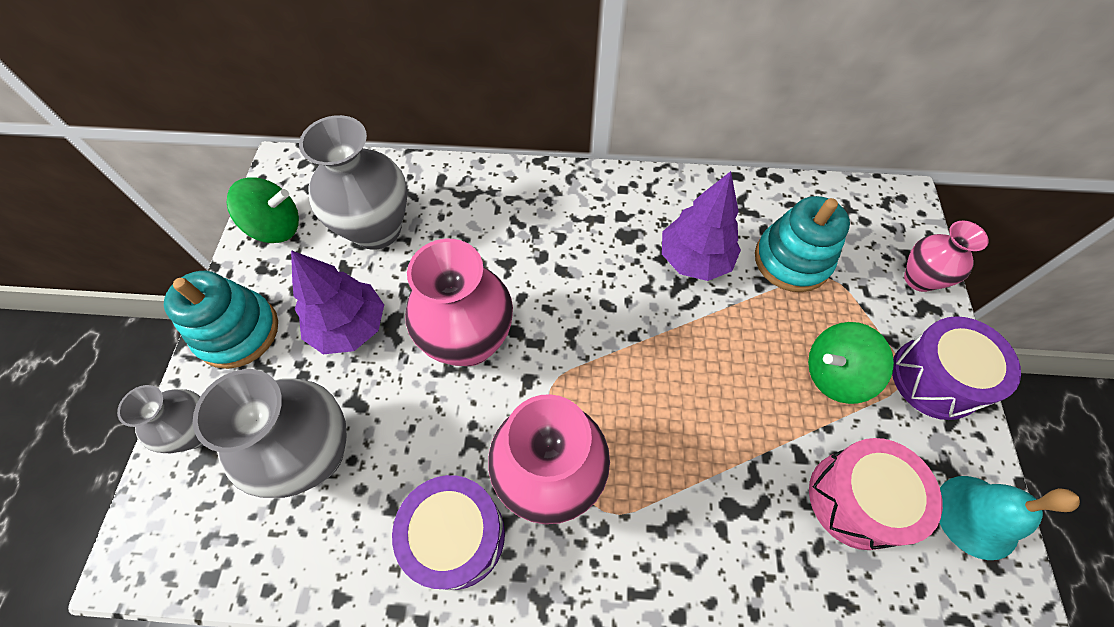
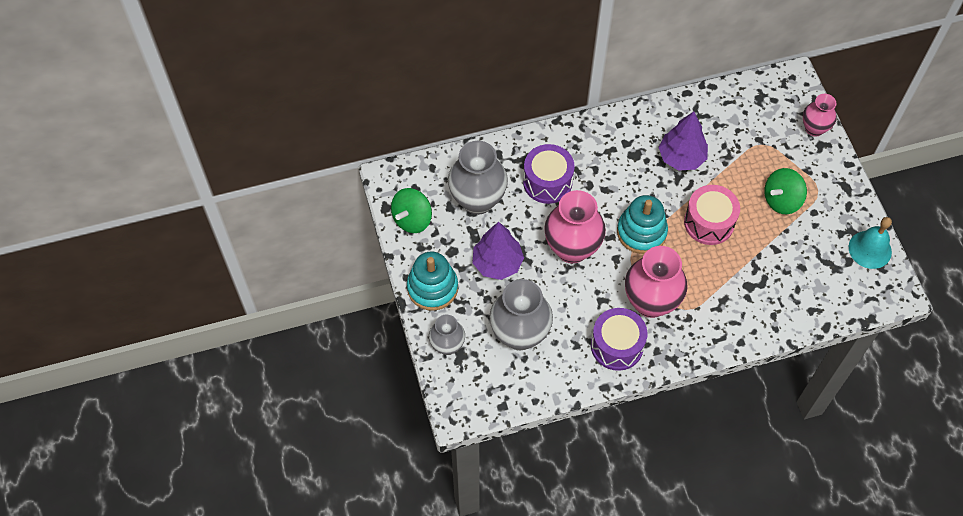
camera: 20 degrees left, 0 degrees up
green spinning top [226,178,299,243] -> green spinning top turned 150 degrees clockwise [391,188,432,233]
turquoise stacking toy [755,196,850,292] -> turquoise stacking toy moved to [617,195,668,254]
pink drum [809,438,943,550] -> pink drum moved to [684,185,740,245]
purple drum [892,316,1021,420] -> purple drum moved to [523,144,575,204]

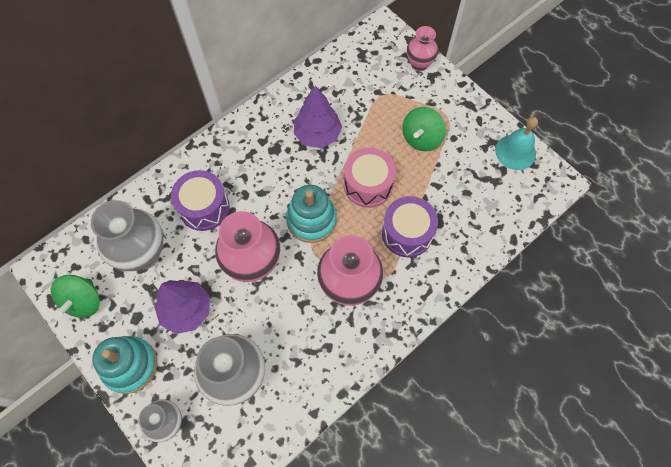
camera: 25 degrees left, 5 degrees up
purple drum [591,308,647,371] -> purple drum moved to [382,196,438,257]

